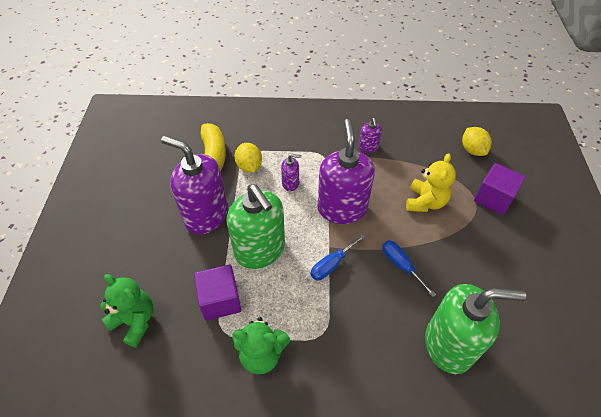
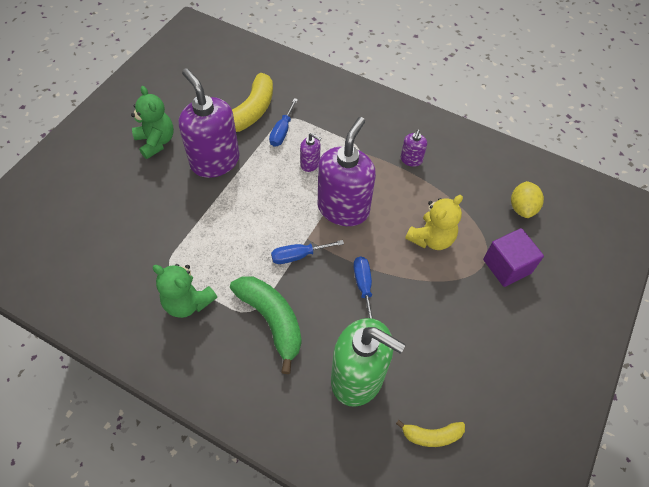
camera: 25 degrees right, 5 degrees up
green teddy bear [100,274,153,347] -> green teddy bear moved to [131,86,174,159]
purple cube [194,265,241,321] -> none
green soap dispenser [227,184,285,269] -> none
yellow lemon [235,143,262,173] -> blue screwdriver [269,98,298,147]
none -> green banana [230,276,302,374]
none -> yellow banana [396,420,465,447]

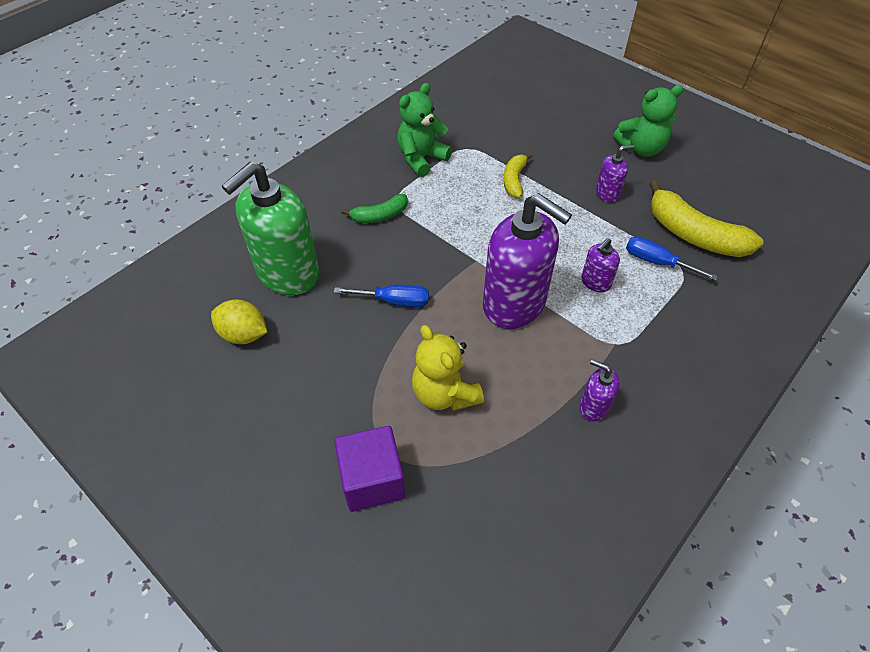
camera: 105 degrees right, 5 degrees down
purple soap dispenser [179,68,240,178] -> purple soap dispenser [596,144,634,202], size x0.45
green banana [230,276,302,374] -> green banana [342,194,408,223], size x0.56
blue screwdriver [271,240,344,264] -> none
yellow banana [396,420,465,447] -> yellow banana moved to [503,153,533,198]
yellow lemon [511,181,544,218] -> yellow lemon moved to [211,299,267,344]

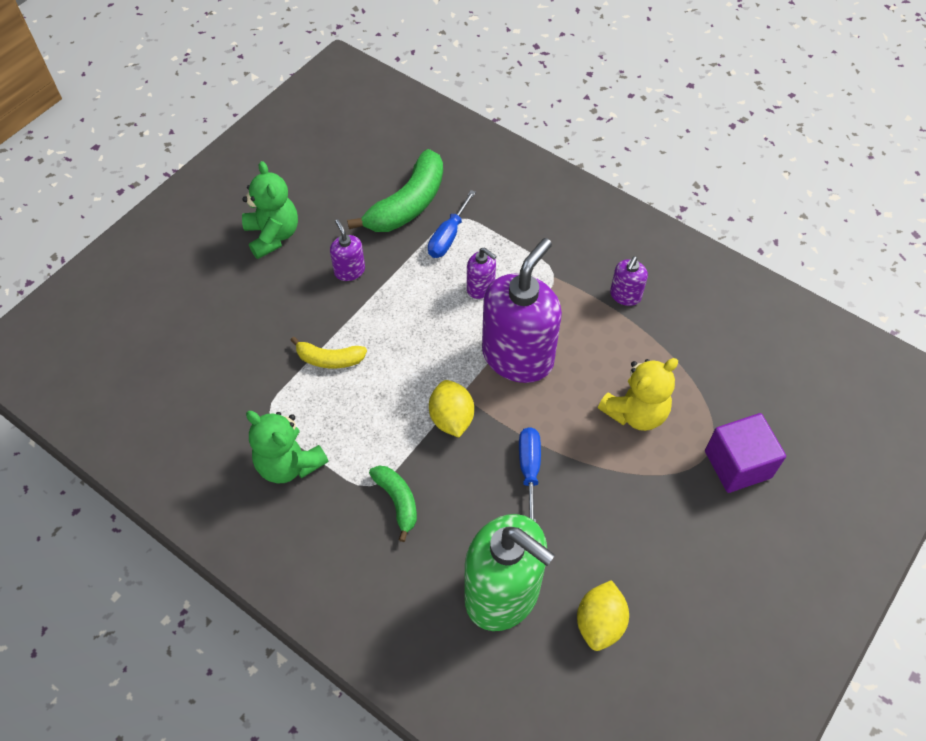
camera: 95 degrees left, 5 degrees up
yellow banana [649,180,763,257] -> green banana [347,149,443,232]
none -> yellow lemon [429,380,474,438]

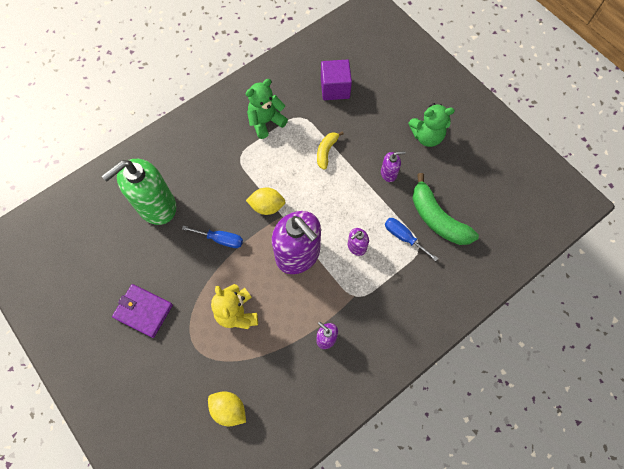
camera: 105 degrees right, 10 degrees up
green banana [369,466,417,542] -> none
yellow lemon [577,580,629,651] -> yellow lemon moved to [208,391,246,426]
purple cube [705,413,786,493] -> purple cube moved to [321,59,352,100]
none -> purple wallet [112,284,173,338]

